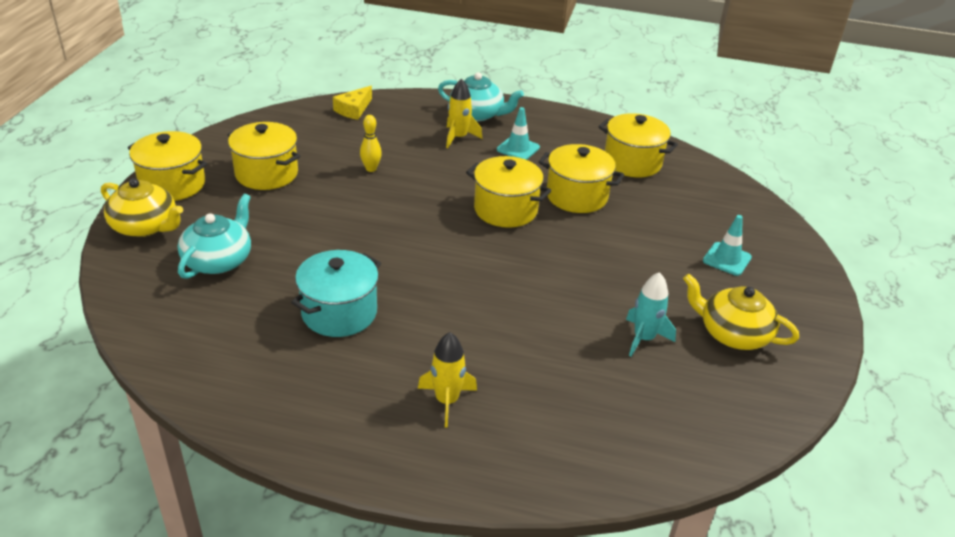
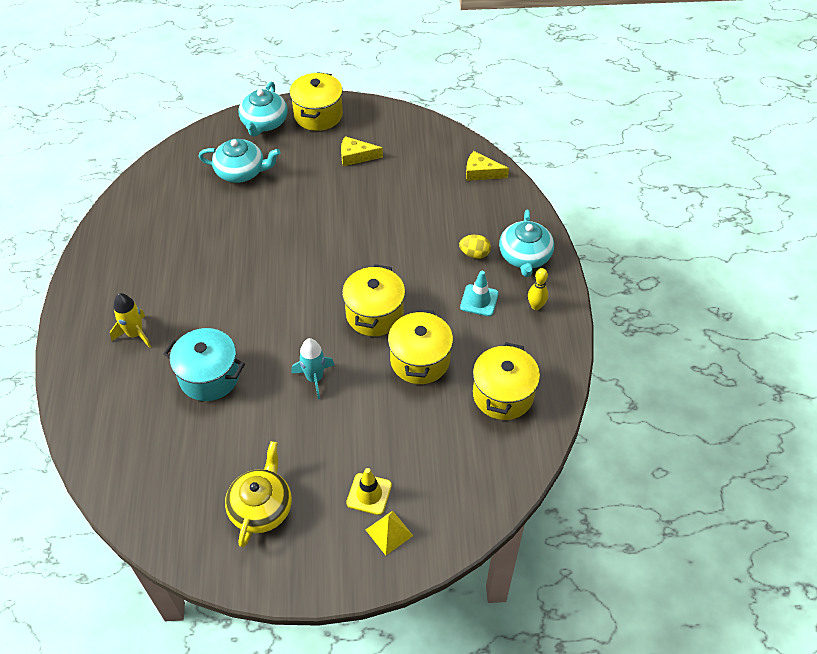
camera: 75 degrees right, 15 degrees up
yellow teapot [101,178,183,237] -> turquoise teapot [238,82,288,136]
yellow pot [228,122,300,190] -> yellow cheese [341,136,383,166]
turquoise pot [291,250,381,337] -> turquoise pot moved to [163,328,245,401]
yellow bowling pin [360,115,382,172] -> yellow bowling pin moved to [528,268,548,310]
yellow rocket [446,78,482,148] -> yellow egg [459,235,491,259]
turquoise rocket [626,272,676,357] -> turquoise rocket moved to [291,338,334,399]
turquoise traffic cone [703,215,752,276] -> yellow traffic cone [346,468,392,515]
none -> yellow pyramid [366,511,413,555]

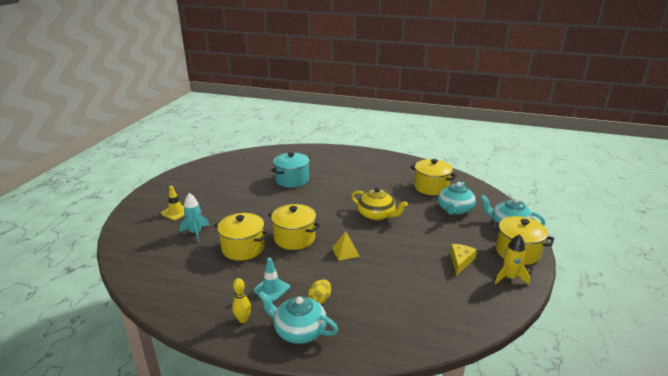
camera: 110 degrees right, 25 degrees down
yellow rocket [110,293,151,348] -> yellow rocket moved to [495,234,530,285]
yellow teapot [225,441,292,547] -> yellow teapot moved to [351,187,408,221]
turquoise rocket [291,338,334,399] -> turquoise rocket moved to [180,193,209,242]
yellow pyramid [366,511,413,555] -> yellow pyramid moved to [332,232,360,261]
yellow cheese [466,151,509,181] -> none
yellow pot [473,342,540,420] -> yellow pot moved to [410,159,457,195]

